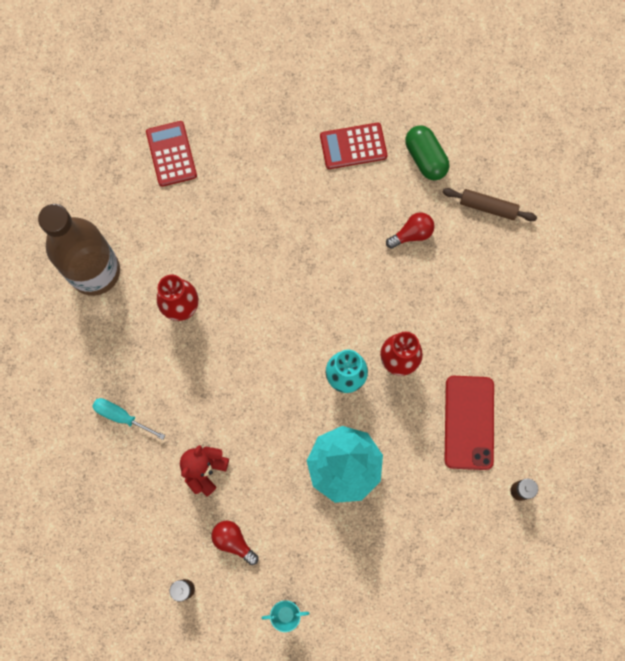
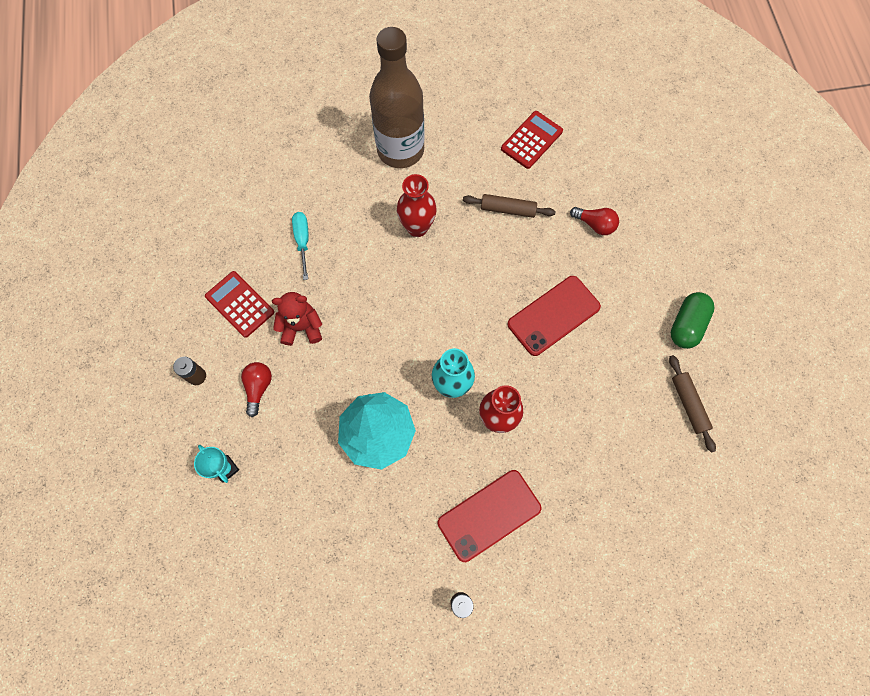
camera: 55 degrees right, 5 degrees down
red calculator [320,123,387,169] -> red calculator moved to [205,271,274,338]
red light bulb [386,212,434,249] -> red light bulb moved to [570,207,619,235]
none -> brown rolling pin [463,194,556,218]
none -> red phone [507,276,601,356]

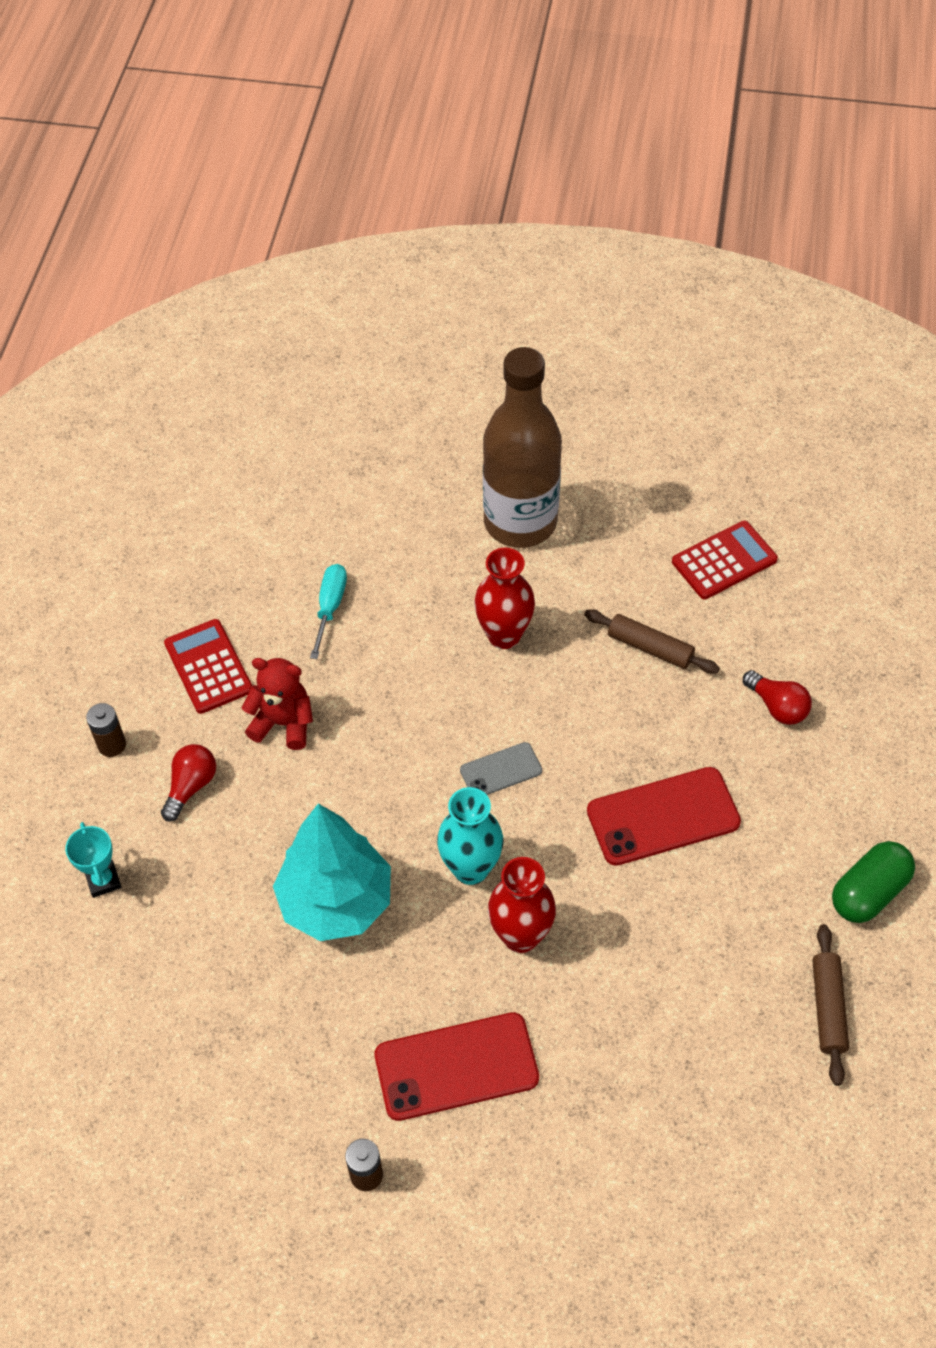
camera: 20 degrees right, 15 degrees down
none -> grey phone [460,742,542,795]

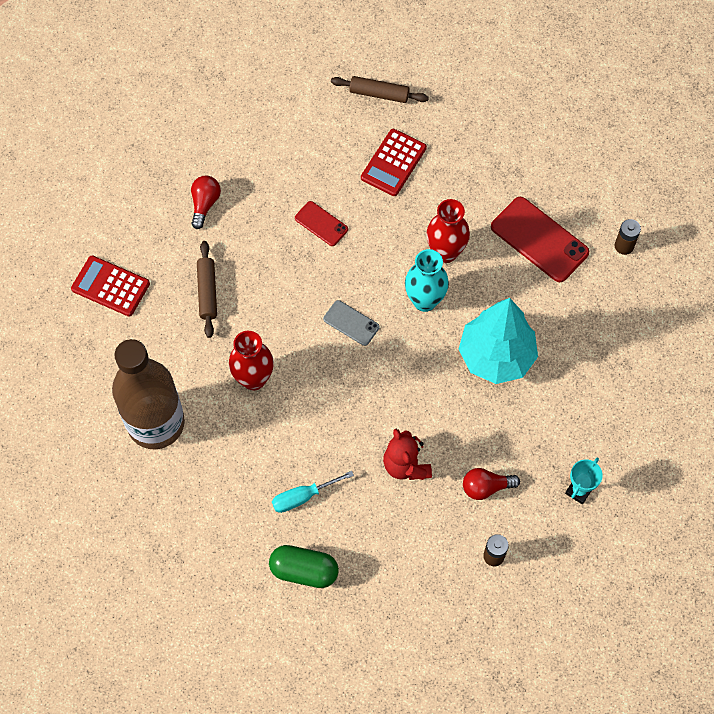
camera: 125 degrees left, 10 degrees up
red calculator [164,619,252,714] -> red calculator moved to [361,129,427,196]
red phone [587,767,741,866] -> red phone [295,201,348,246], size x0.55
brown rolling pin [812,924,849,1086] -> brown rolling pin turned 45 degrees clockwise [331,76,429,103]
green capsule [832,841,915,923] -> green capsule moved to [269,545,339,588]

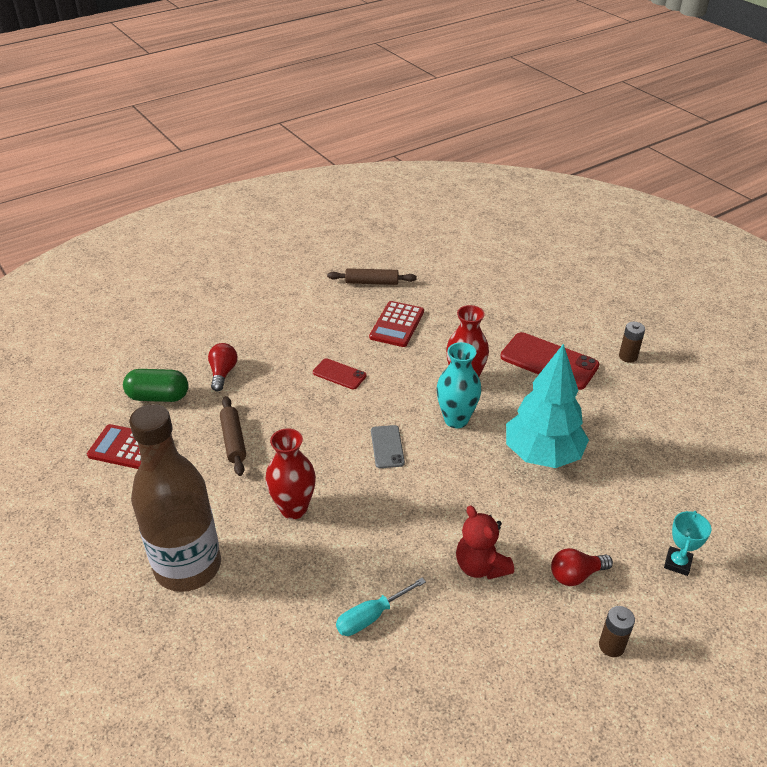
camera: 10 degrees left, 25 degrees down
green capsule [269,545,339,588] -> green capsule moved to [123,369,188,402]
grey phone [323,300,380,346] -> grey phone turned 60 degrees clockwise [371,425,405,468]

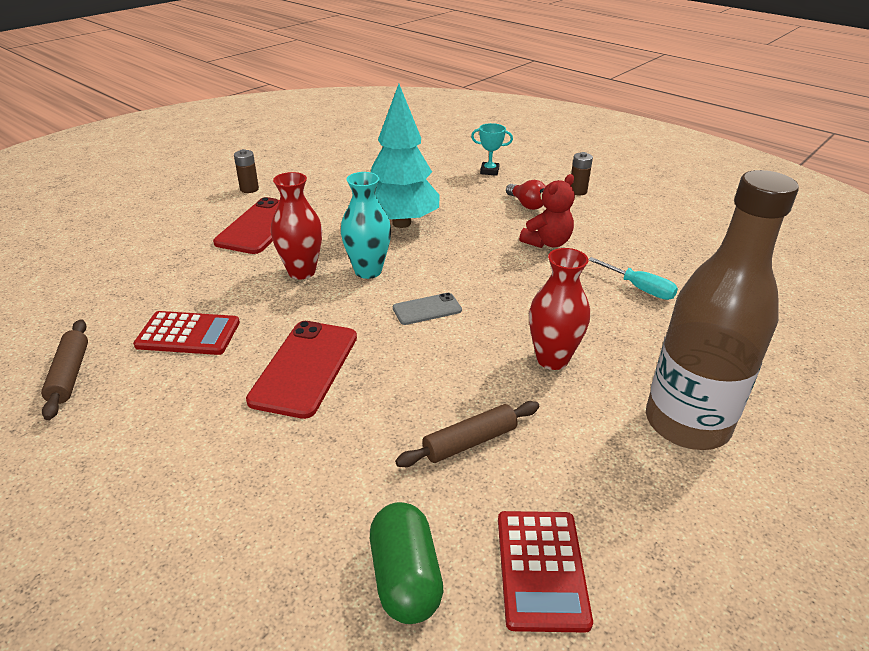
camera: 105 degrees left, 5 degrees down
red light bulb [208,343,238,391] -> none
red phone [313,358,367,390] -> red phone [246,321,357,419], size x1.83

